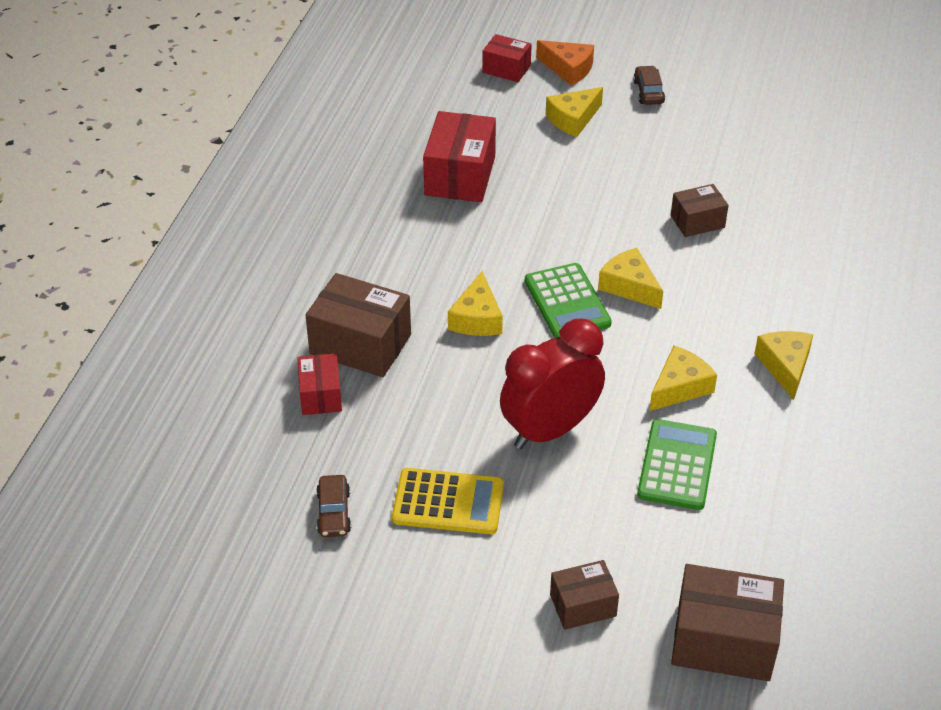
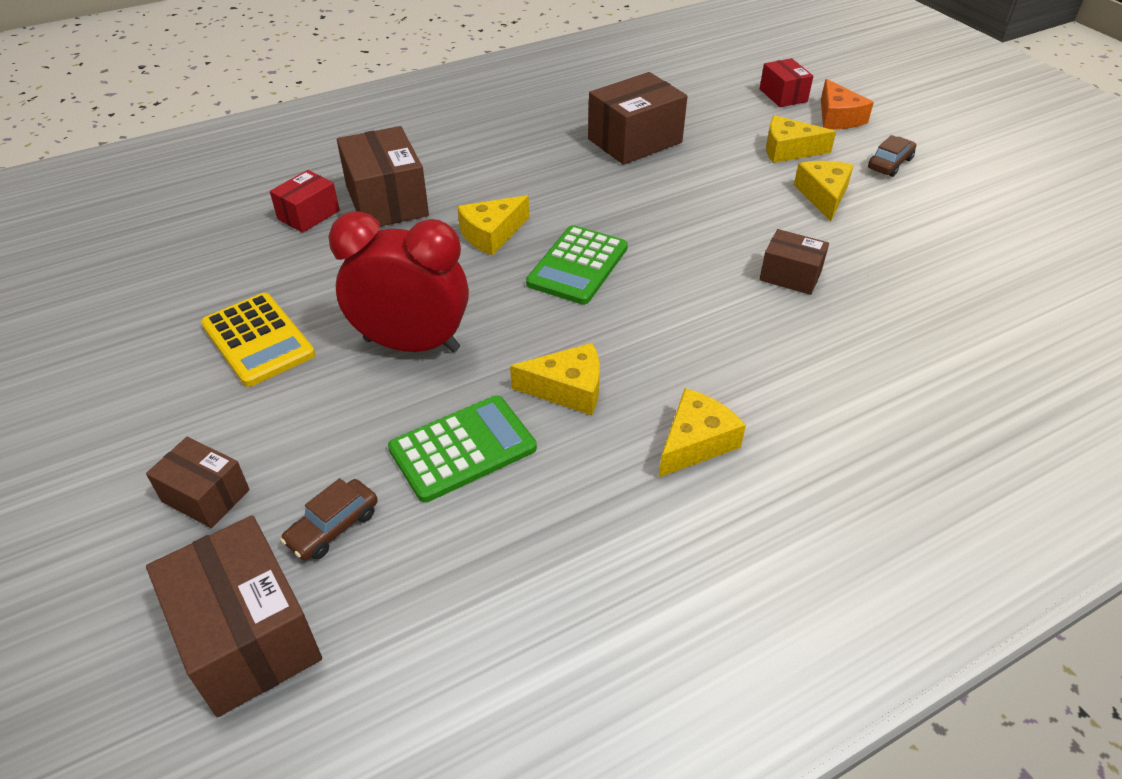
camera: 45 degrees right, 0 degrees up
brown car [316,475,351,537] -> brown car moved to [280,478,378,560]
red box [423,111,496,202] -> brown box [588,72,688,165]
yellow cheese [598,248,663,309] -> yellow cheese moved to [794,161,854,222]

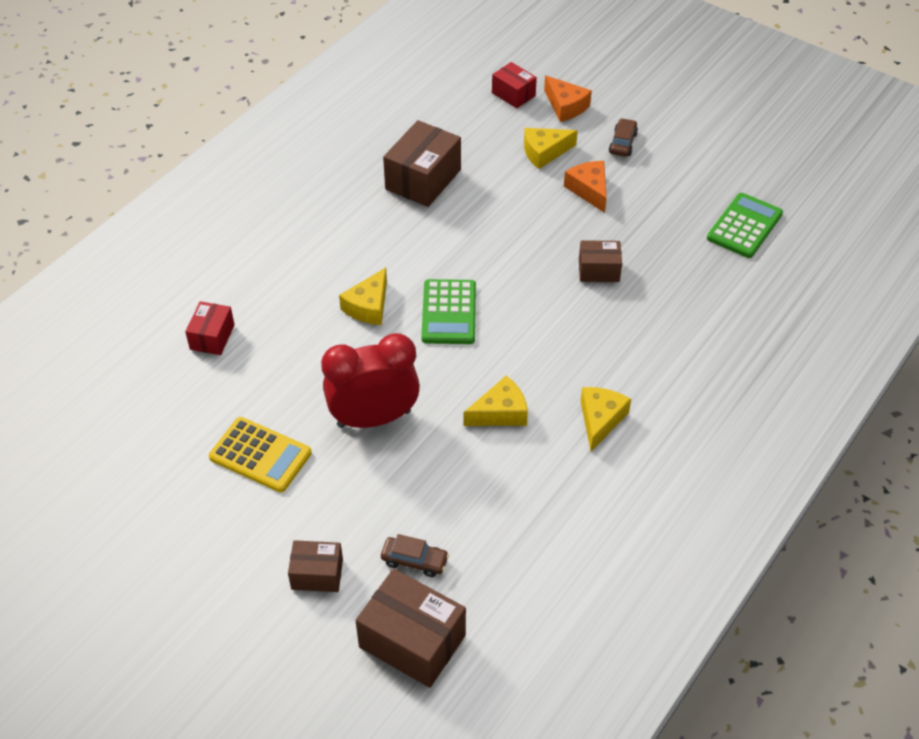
camera: 25 degrees left, 5 degrees up
brown car [280,478,378,560] -> brown car turned 90 degrees counterclockwise [381,534,449,577]
brown box [337,126,429,226] -> none
green calculator [388,395,537,503] -> green calculator moved to [707,193,783,258]
yellow cheese [794,161,854,222] -> orange cheese [564,161,607,213]

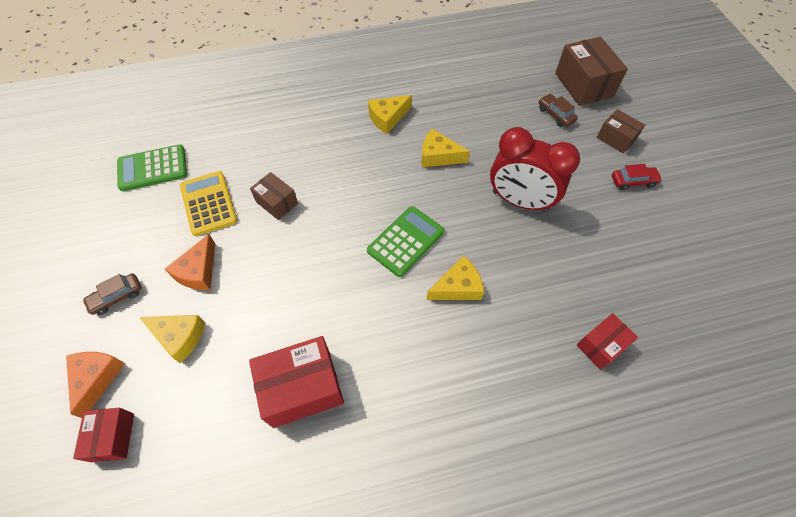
camera: 140 degrees left, 10 degrees up
yellow calculator [209,417,312,492] -> yellow calculator moved to [180,171,237,236]
brown box [383,120,461,207] -> red box [249,336,344,428]
none -> red car [612,164,662,190]

